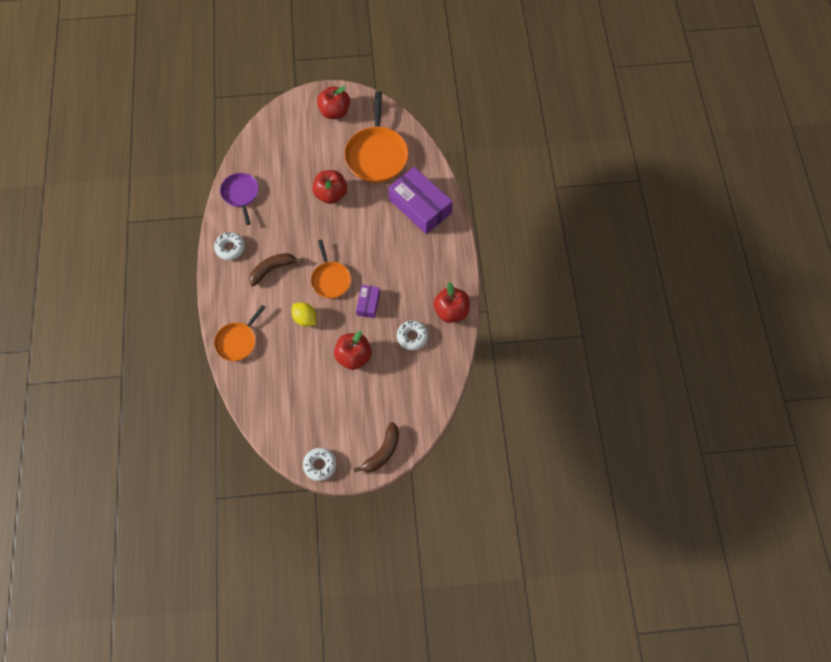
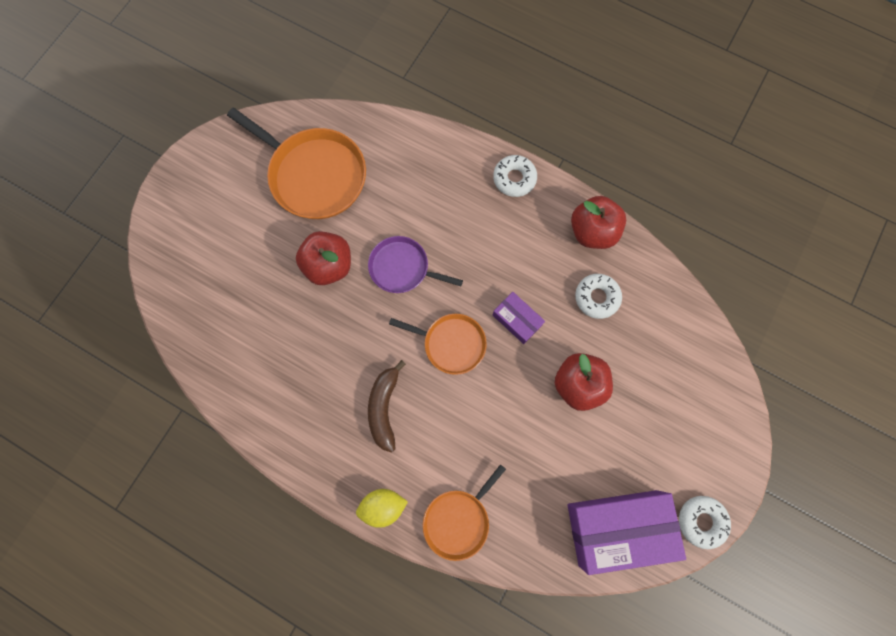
camera: 55 degrees left, 10 degrees up
white donut [214,232,245,260] -> white donut moved to [493,155,537,197]
orange pan [214,305,266,361] -> orange pan turned 60 degrees clockwise [423,464,506,561]
purple pan [220,173,259,225] -> purple pan moved to [368,236,463,293]
yellow lemon [292,302,317,327] -> yellow lemon moved to [356,489,408,528]
red apple [317,86,350,119] -> none
brown banana [354,422,399,472] -> none
purple box [388,167,453,234] -> purple box moved to [568,490,686,575]

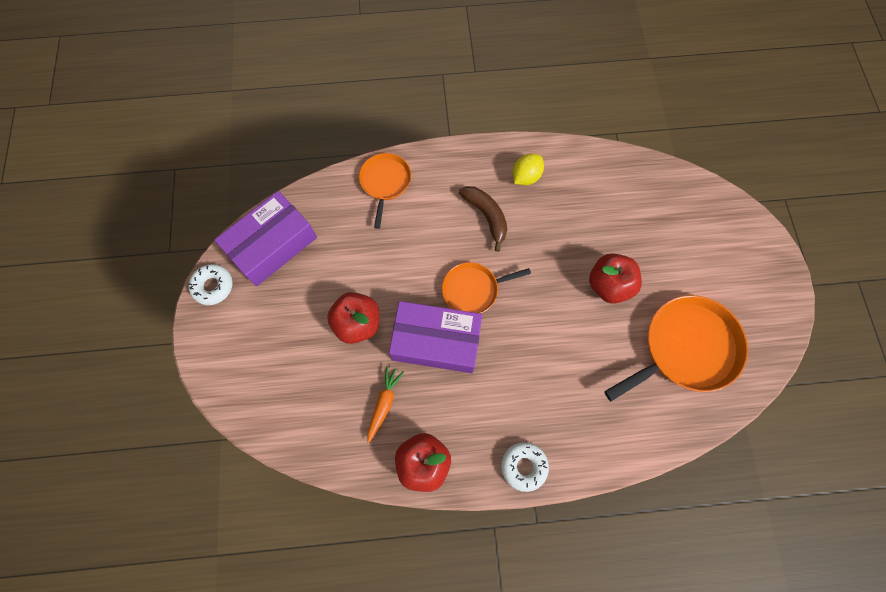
camera: 145 degrees right, 5 degrees down
orange pan [227,108,366,219] -> orange pan turned 150 degrees clockwise [604,295,748,401]
yellow lemon [356,489,408,528] -> yellow lemon moved to [513,154,544,185]
purple pan [368,236,463,293] -> none
purple box [493,292,545,344] -> purple box [389,301,482,373], size x2.00
white donut [575,274,622,319] -> orange carrot [367,366,404,443]

